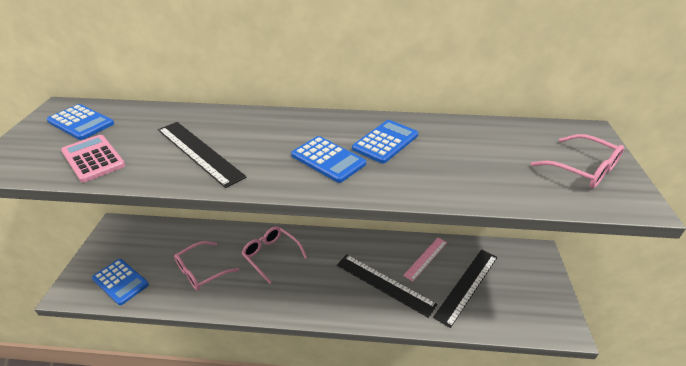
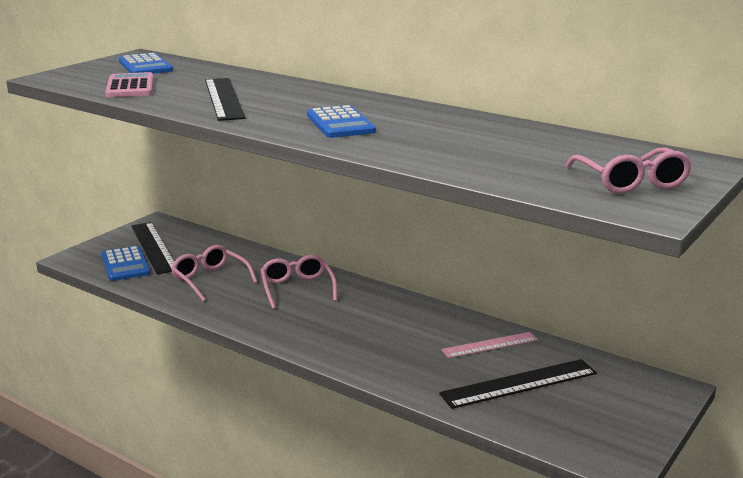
camera: 30 degrees right, 15 degrees down
pink glasses [174,241,239,291] -> pink glasses turned 60 degrees clockwise [171,245,257,302]
black ruler [337,255,437,318] -> black ruler moved to [131,222,174,274]
blue calculator [352,120,418,164] -> none

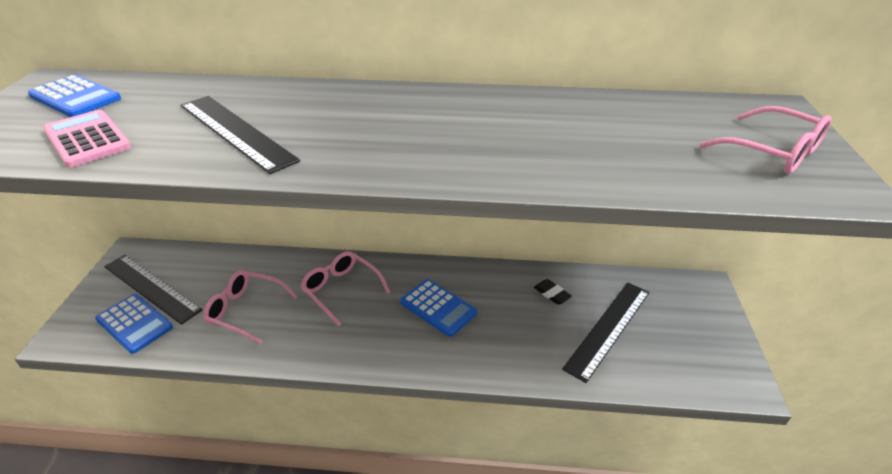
camera: 30 degrees left, 15 degrees up
blue calculator [307,105,376,138] -> blue calculator moved to [400,279,477,337]
pink ruler [441,332,538,358] -> black eraser [534,279,572,305]

